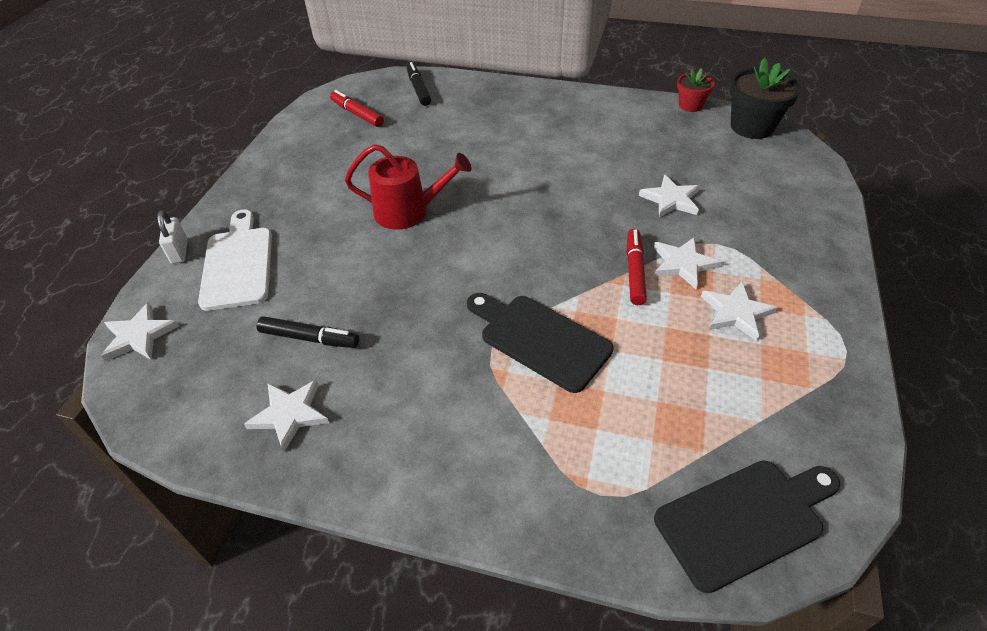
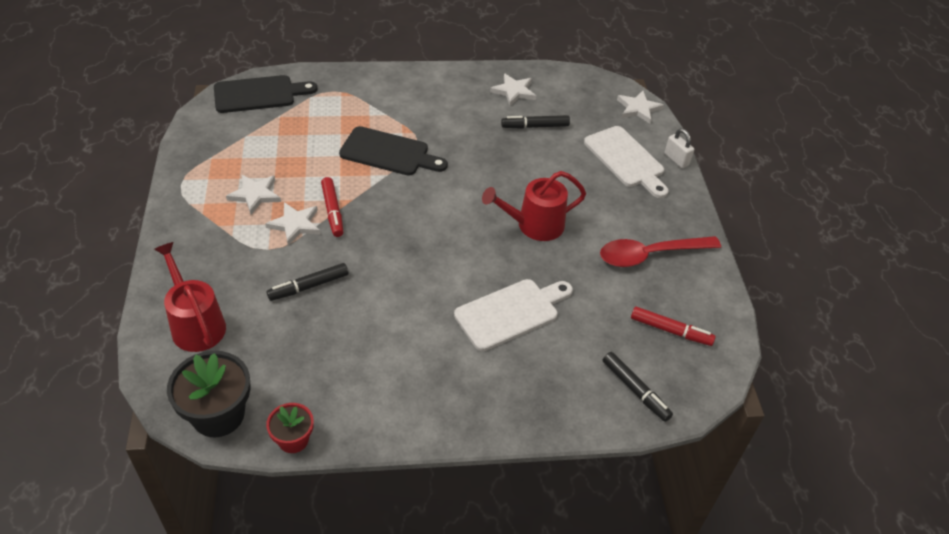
camera: 155 degrees right, 0 degrees up
white star [639,175,700,218] -> black marker [267,263,349,301]
black cutting board [654,461,840,593] -> black cutting board turned 150 degrees counterclockwise [214,75,317,113]
none -> red watering can [154,242,226,352]
none -> white cutting board [454,279,573,351]
none -> red spoon [600,236,721,267]

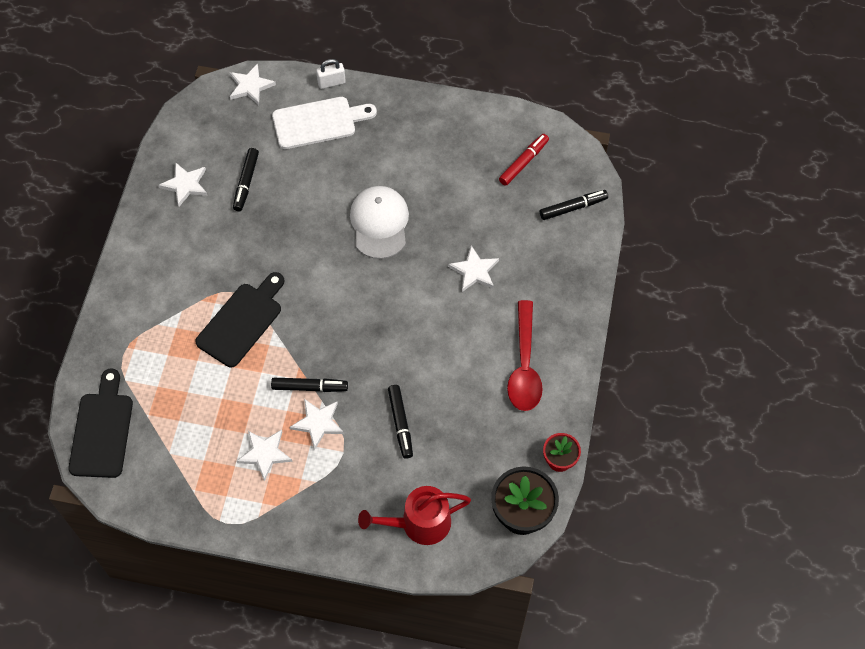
camera: 70 degrees left, 15 degrees up
red marker [321,177,343,237] -> black marker [271,378,348,392]
white cutting board [454,279,573,351] -> white star [448,246,499,292]
red watering can [482,171,586,241] -> white cap [350,186,409,259]
red spoon [600,236,721,267] -> red spoon moved to [507,300,543,411]

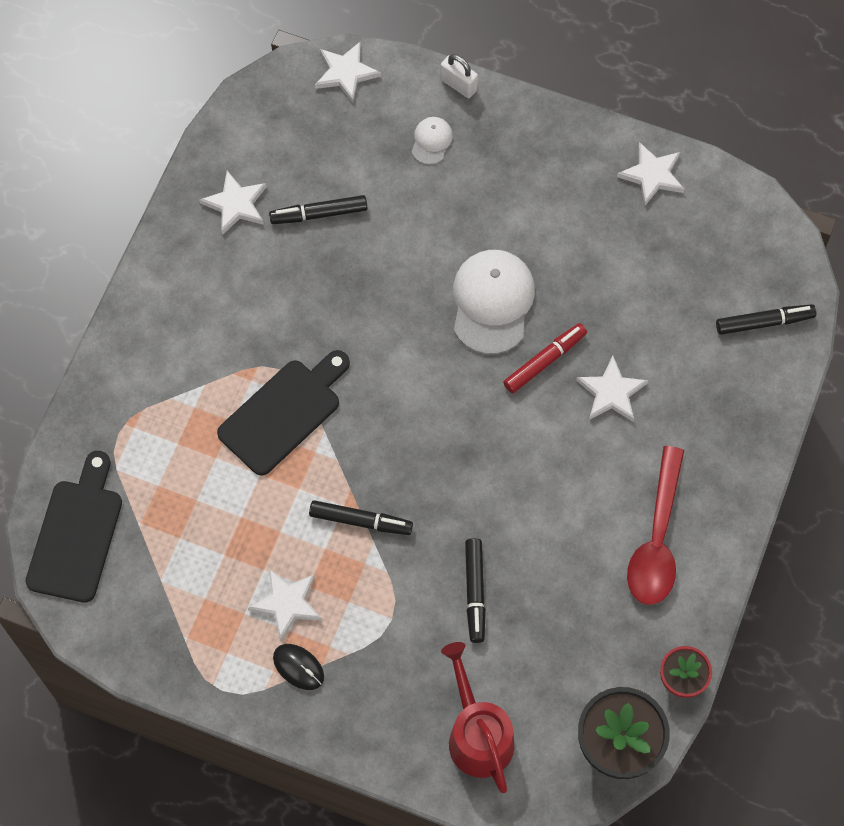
camera: 10 degrees right, 5 degrees up
black marker [233,148,259,211] -> black marker turned 60 degrees clockwise [269,195,368,224]
white cutting board [272,97,377,149] -> white cap [412,117,453,165]
white star [290,399,344,450] -> white star moved to [617,142,685,206]
white padlock [316,59,346,89] -> white padlock turned 45 degrees clockwise [440,54,478,98]
red watering can [358,486,471,545] -> red watering can turned 75 degrees clockwise [441,642,514,793]
red marker [499,134,549,186] -> red marker moved to [503,323,587,393]
none -> black mouse [273,644,324,690]

